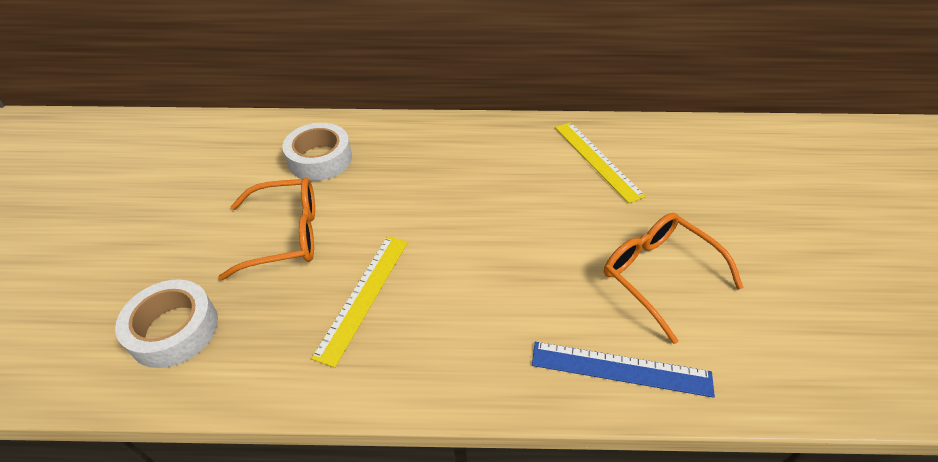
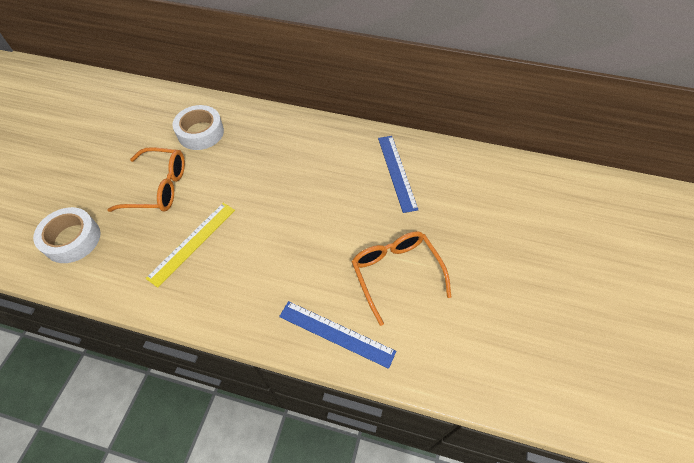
camera: 15 degrees right, 10 degrees up
yellow ruler [555,122,646,203] -> blue ruler [378,136,418,213]

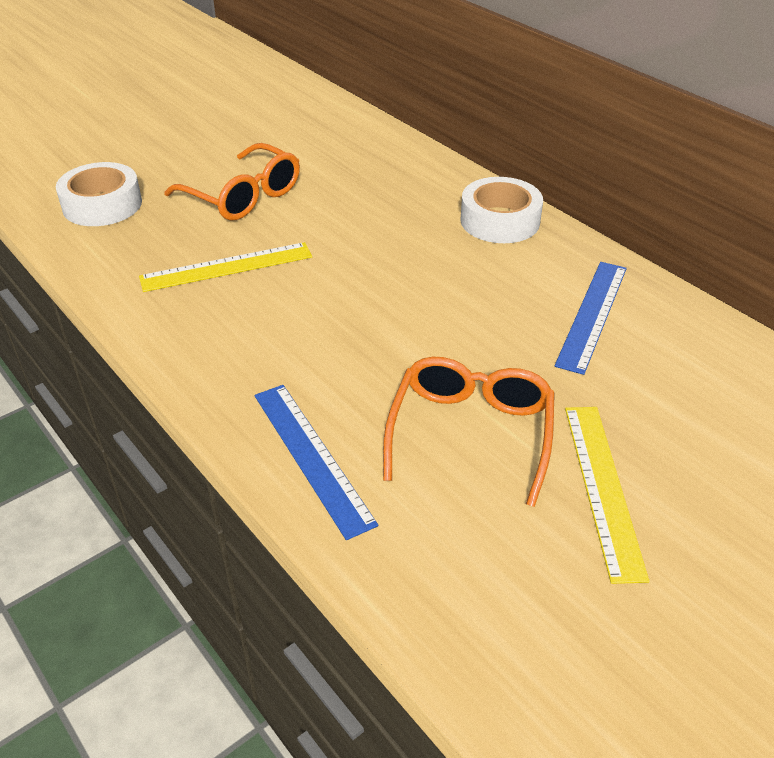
camera: 35 degrees right, 15 degrees down
white tape [172,105,224,150] -> white tape moved to [460,177,543,243]
none -> yellow ruler [565,407,649,584]

